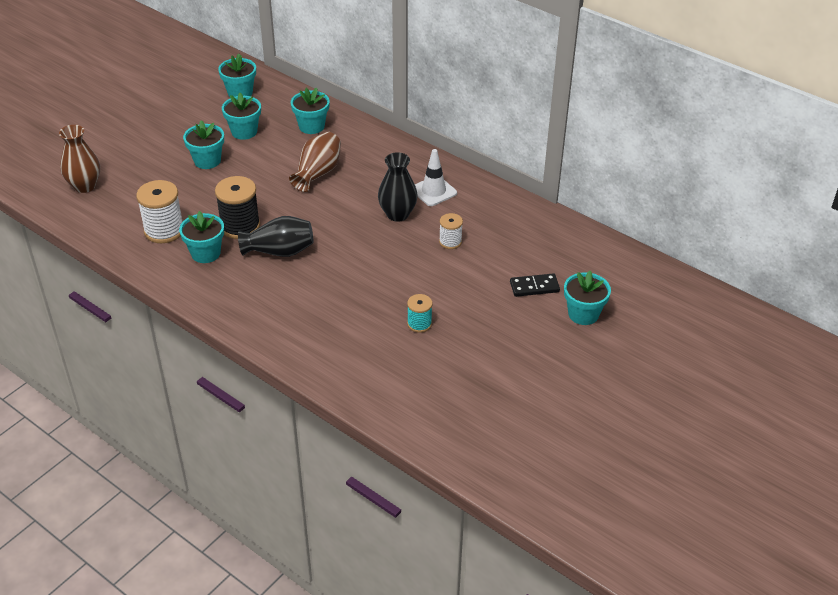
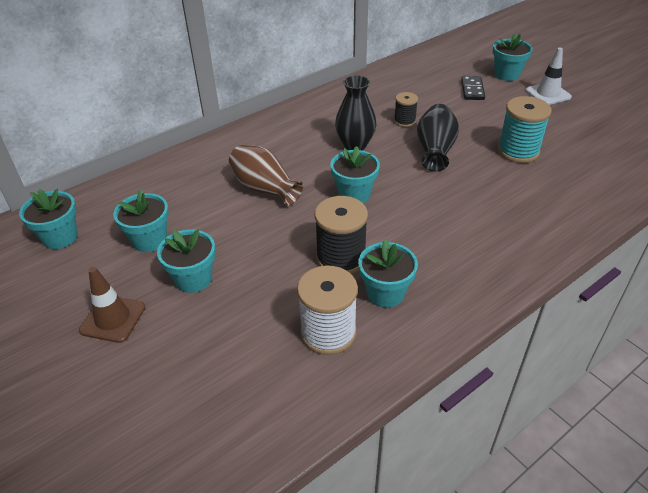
camera: 75 degrees left, 0 degrees up
brown vase [59,125,100,193] -> none
black vase [238,216,313,257] -> black vase moved to [417,104,459,172]
turquoise flower pot [291,87,330,134] -> turquoise flower pot moved to [330,146,380,203]
turquoise spool [407,294,432,333] -> turquoise spool [498,96,552,163], size x1.76
white traffic cone [415,149,457,206] -> white traffic cone moved to [525,47,572,105]
white spool [439,213,463,249] -> black spool [394,92,418,127]
none -> brown traffic cone [79,267,145,343]

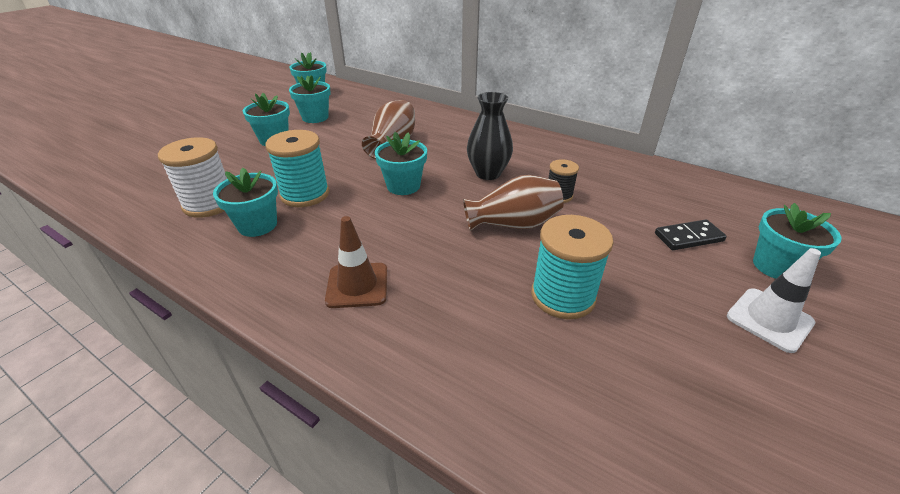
camera: 70 degrees right, 5 degrees down
brown traffic cone [79,267,145,343] -> brown traffic cone moved to [325,216,387,308]
black spool [315,196,368,274] -> turquoise spool [265,130,329,207]
black vase [417,104,459,172] -> brown vase [463,175,564,231]

